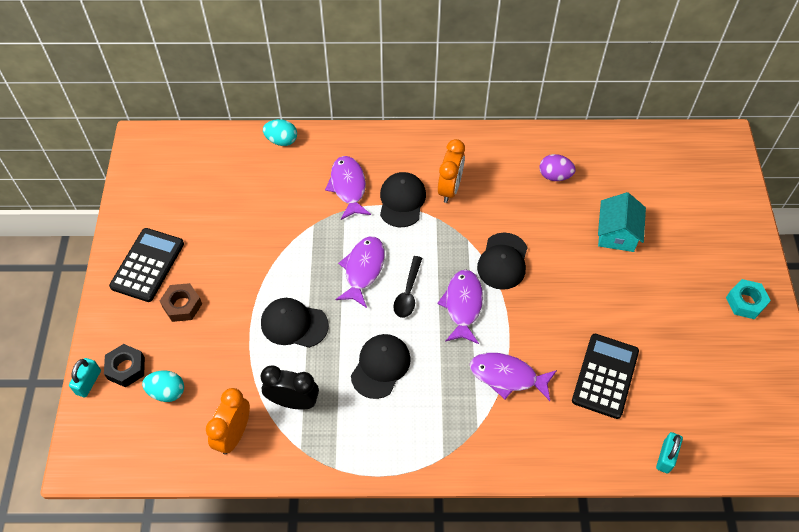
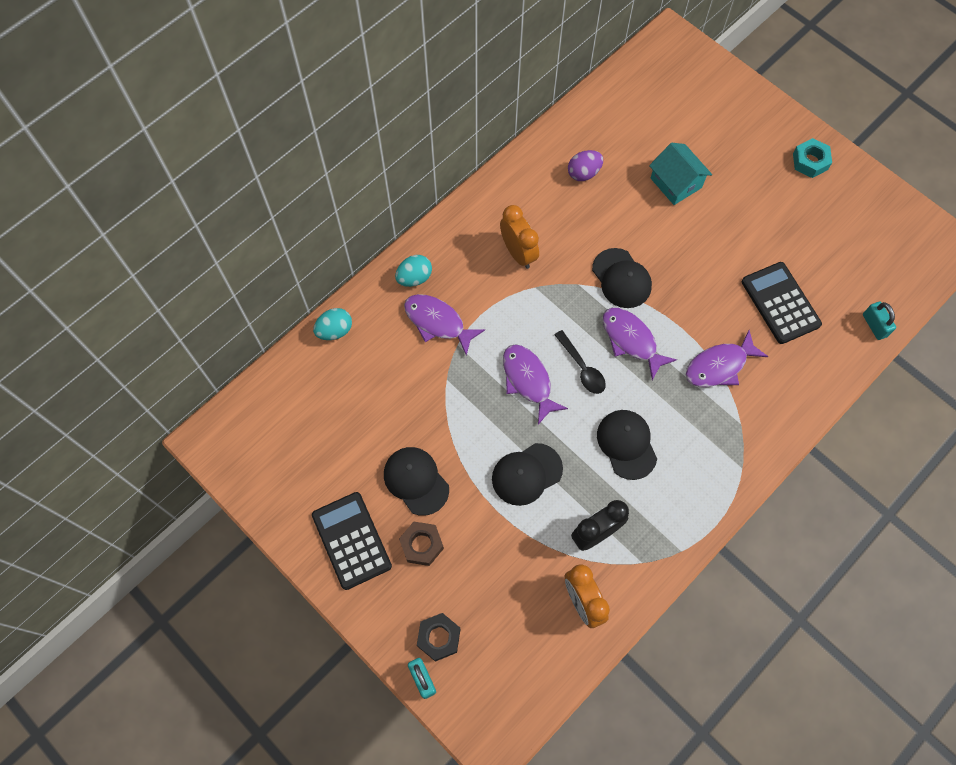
camera: 45 degrees left, 10 degrees up
turquoise egg [142,371,184,402] -> turquoise egg moved to [395,255,432,287]
black cap [380,172,426,227] -> black cap moved to [384,447,449,516]

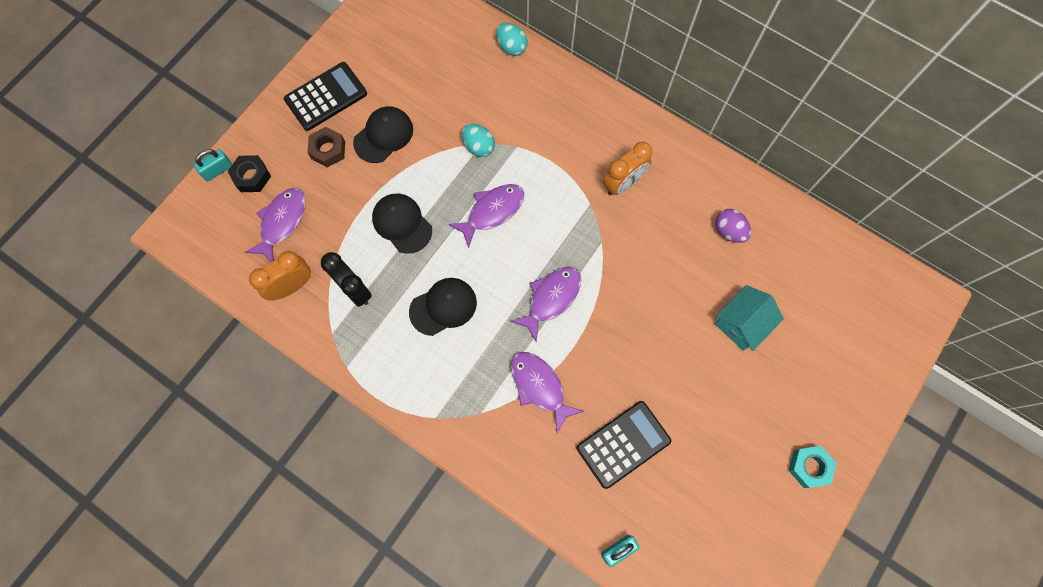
camera: 80 degrees right, 5 degrees up
turquoise egg [395,255,432,287] -> turquoise egg moved to [462,124,495,157]
purple fish [404,294,485,356] -> purple fish moved to [245,188,305,262]
black spoon [554,330,606,394] -> none
black cap [592,248,652,308] -> none

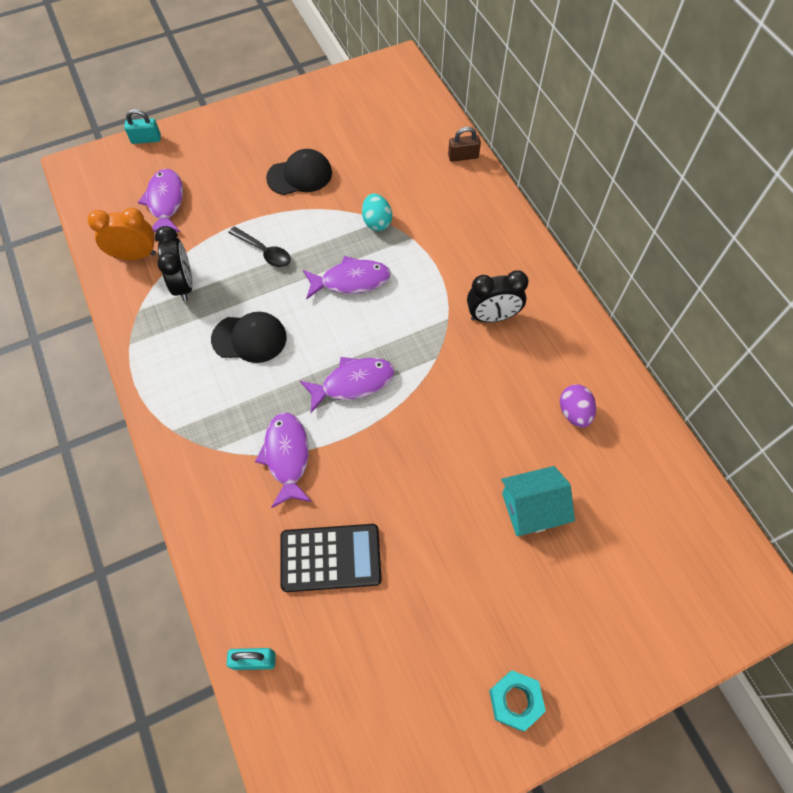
camera: 30 degrees right, 10 degrees down
black nut [227,155,271,192] -> none
purple fish [245,188,305,262] -> purple fish turned 60 degrees counterclockwise [138,169,183,233]
black calculator [284,62,367,131] -> none
brown nut [307,127,345,167] -> none
black cap [372,194,432,254] -> black spoon [228,227,291,267]
turquoise egg [496,23,528,56] -> brown padlock [448,127,481,162]
orange clock [603,142,652,196] -> black clock [467,270,529,323]

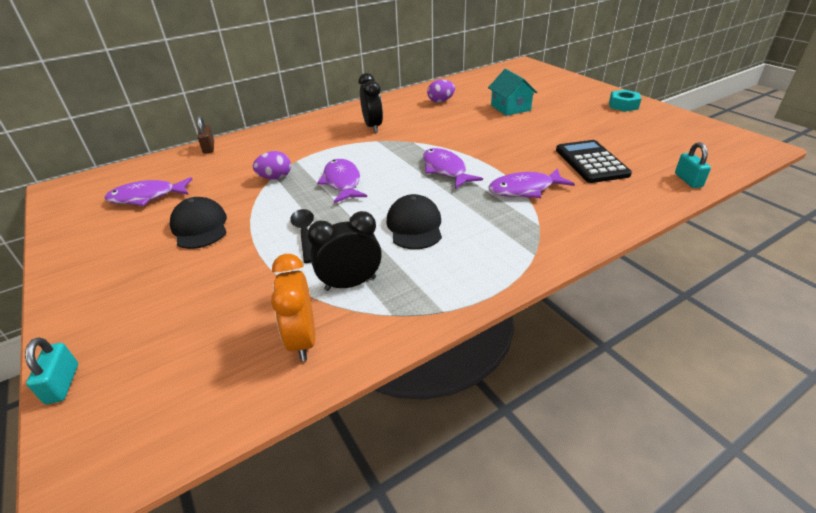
camera: 95 degrees left, 25 degrees down
purple fish [138,169,183,233] -> purple fish moved to [105,177,192,206]
black spoon [228,227,291,267] -> black spoon turned 45 degrees counterclockwise [290,209,314,263]
turquoise egg [362,194,392,231] -> purple egg [253,151,291,179]

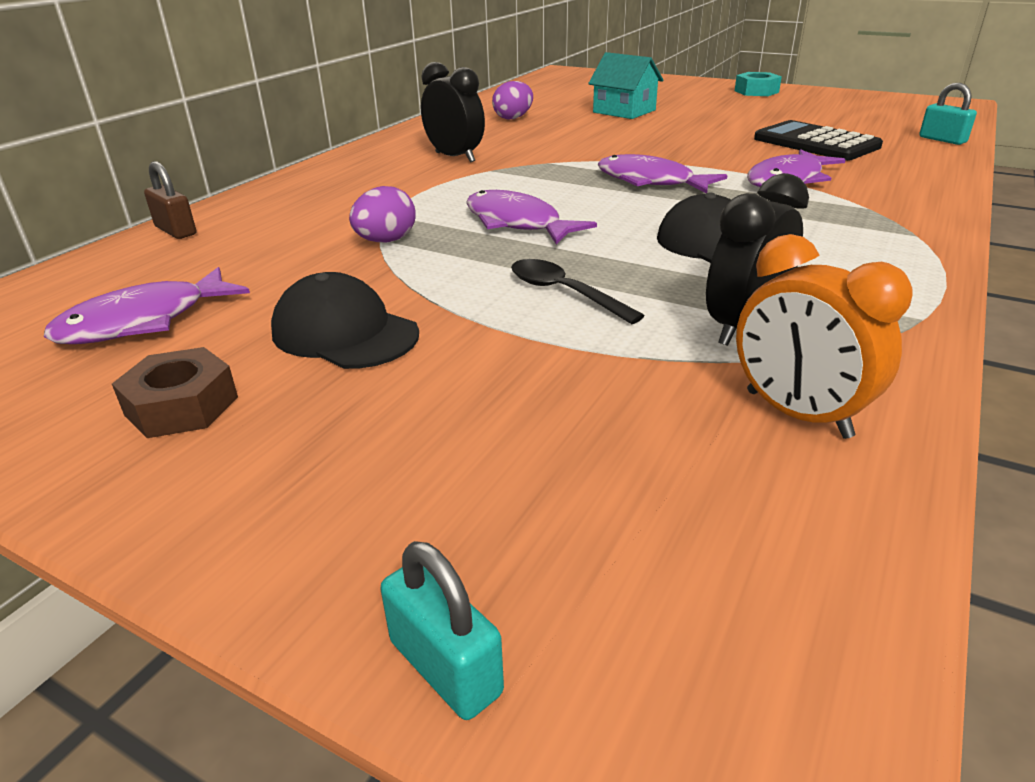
camera: 30 degrees left, 5 degrees down
none -> brown nut [112,347,238,438]

